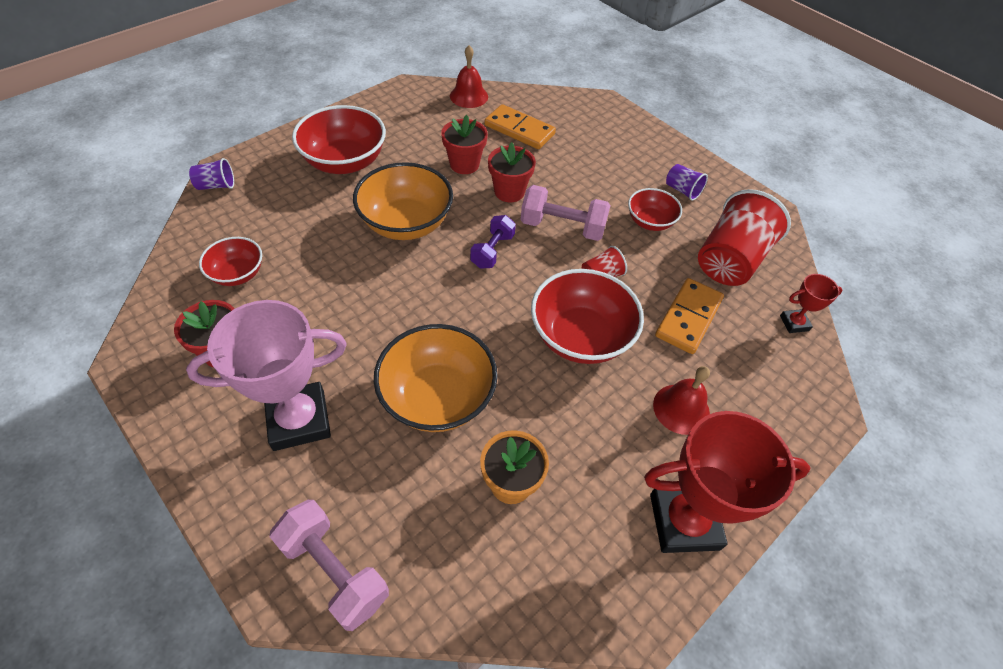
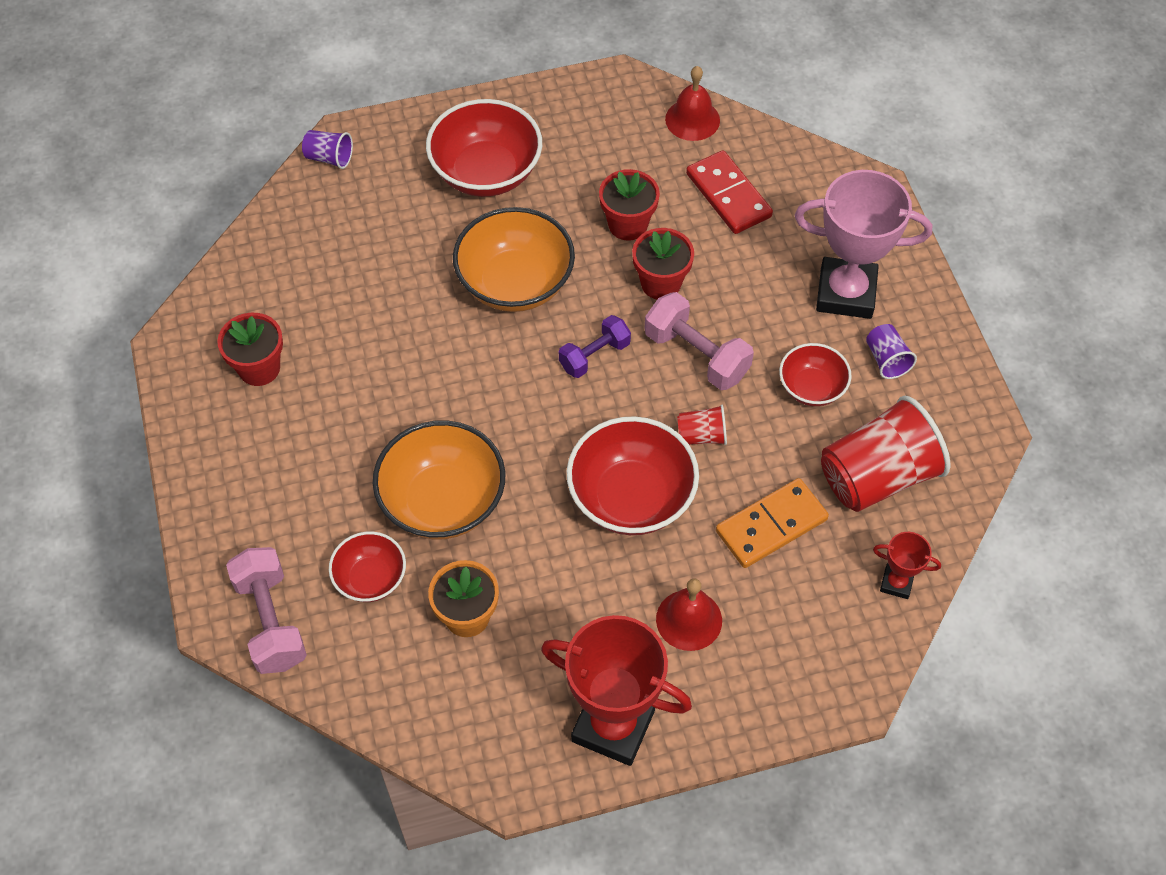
camera: 30 degrees right, 5 degrees up
pink trophy [186,300,347,451] -> pink trophy moved to [795,170,932,319]
red bowl [199,237,262,286] -> red bowl moved to [329,531,406,602]
orange domino [484,104,556,149] -> red domino [686,150,773,234]

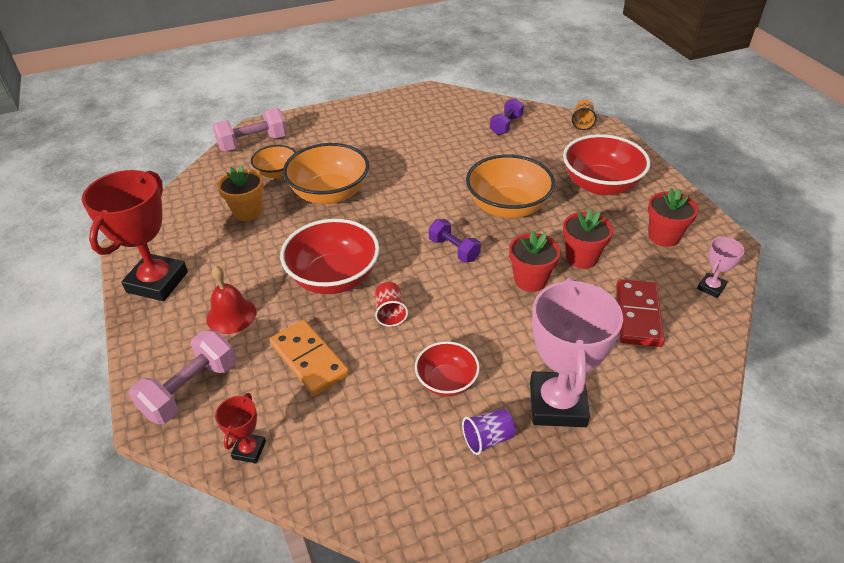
camera: 85 degrees right, 15 degrees down
red flower pot [217,313,283,386] -> red flower pot moved to [648,188,699,247]
purple cup [302,130,353,169] -> orange cup [572,100,597,130]
red bowl [329,531,406,602] -> orange bowl [251,145,296,179]
pink dumbbell [644,292,754,390] -> pink dumbbell moved to [129,330,236,424]
red bell [665,66,720,141] -> pink trophy [697,237,745,298]
red domino [686,150,773,234] -> red domino turned 45 degrees counterclockwise [616,279,665,347]
red cup [821,396,950,512] -> none
none -> purple dumbbell [490,98,524,135]

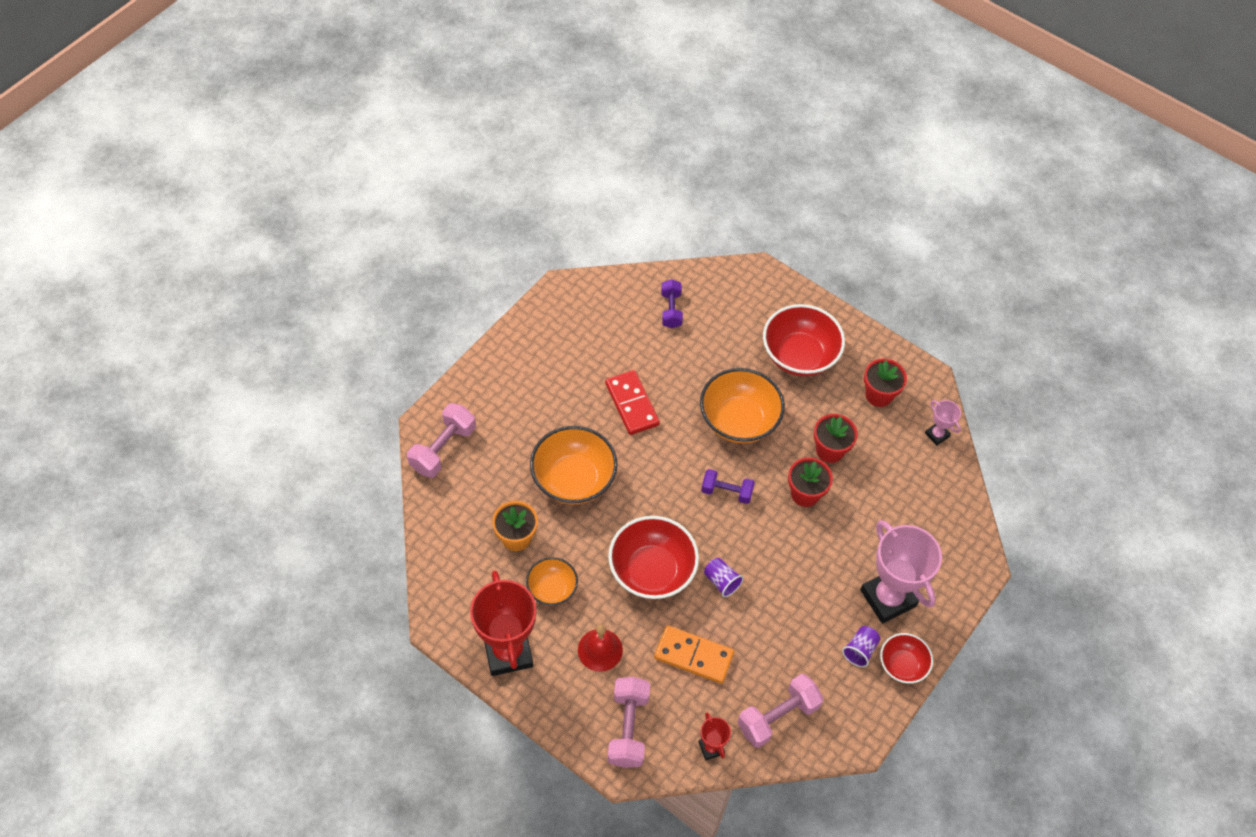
camera: 35 degrees left, 15 degrees up
orange bowl [251,145,296,179] -> orange bowl moved to [526,557,578,606]
red cup [375,282,408,327] -> purple cup [704,558,744,597]
red bowl [415,341,480,397] -> red bowl moved to [880,633,933,684]
orange cup [572,100,597,130] -> none
red domino [616,279,665,347] -> red domino moved to [605,370,660,435]
pink trophy [697,237,745,298] -> pink trophy turned 45 degrees counterclockwise [925,400,961,445]
none -> pink dumbbell [737,674,824,748]

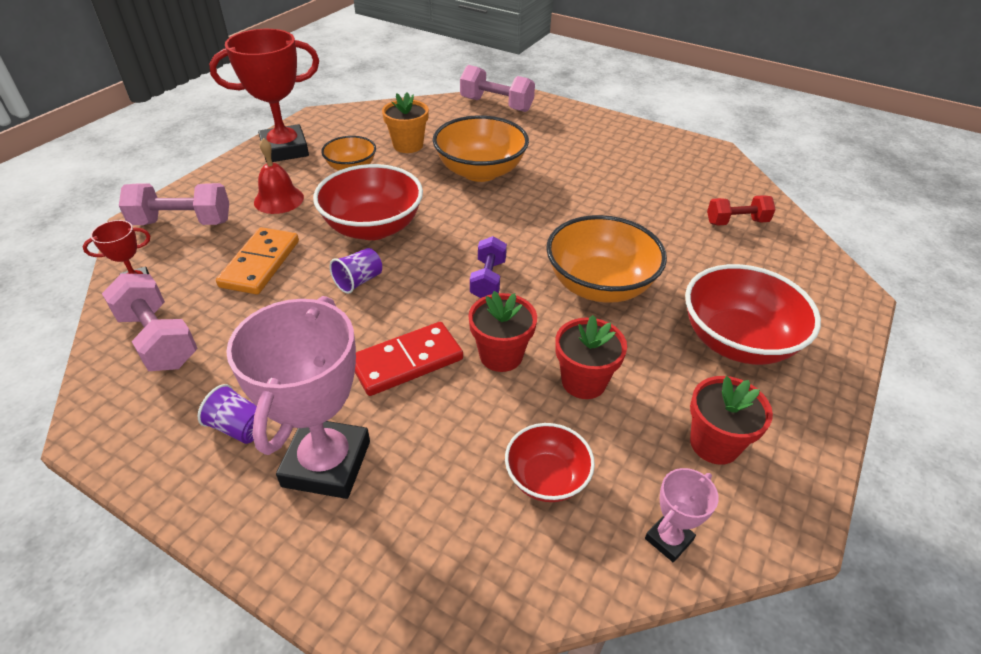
camera: 85 degrees right, 15 degrees down
red domino [605,370,660,435] -> red domino moved to [355,322,463,396]
purple dumbbell [661,279,683,328] -> red dumbbell [707,195,776,226]
pink trophy [860,520,942,624] -> pink trophy turned 45 degrees counterclockwise [226,296,370,499]
red bowl [880,633,933,684] -> red bowl moved to [505,423,595,502]

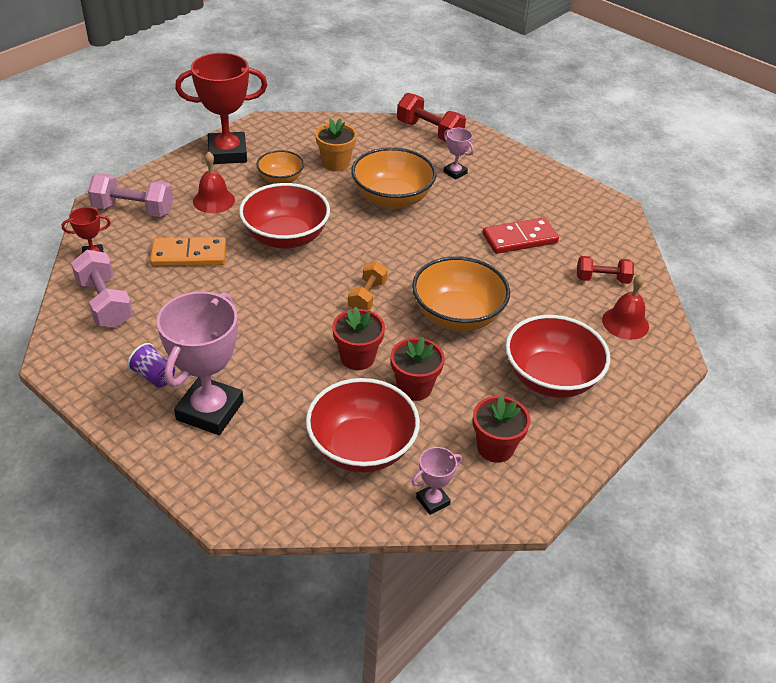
camera: 10 degrees right, 0 degrees up
orange domino [216,227,299,294] -> orange domino turned 60 degrees clockwise [150,237,226,266]
purple cup [330,248,382,294] -> none
red domino [355,322,463,396] -> red domino moved to [483,217,559,254]
pink dumbbell [460,65,535,112] -> red dumbbell [397,93,466,141]
purple dumbbell [470,236,507,298] -> orange dumbbell [348,262,388,310]
red bowl [505,423,595,502] -> red bowl [306,378,420,473], size x1.75
none -> pink trophy [444,128,474,180]
none -> red bell [602,274,649,340]

